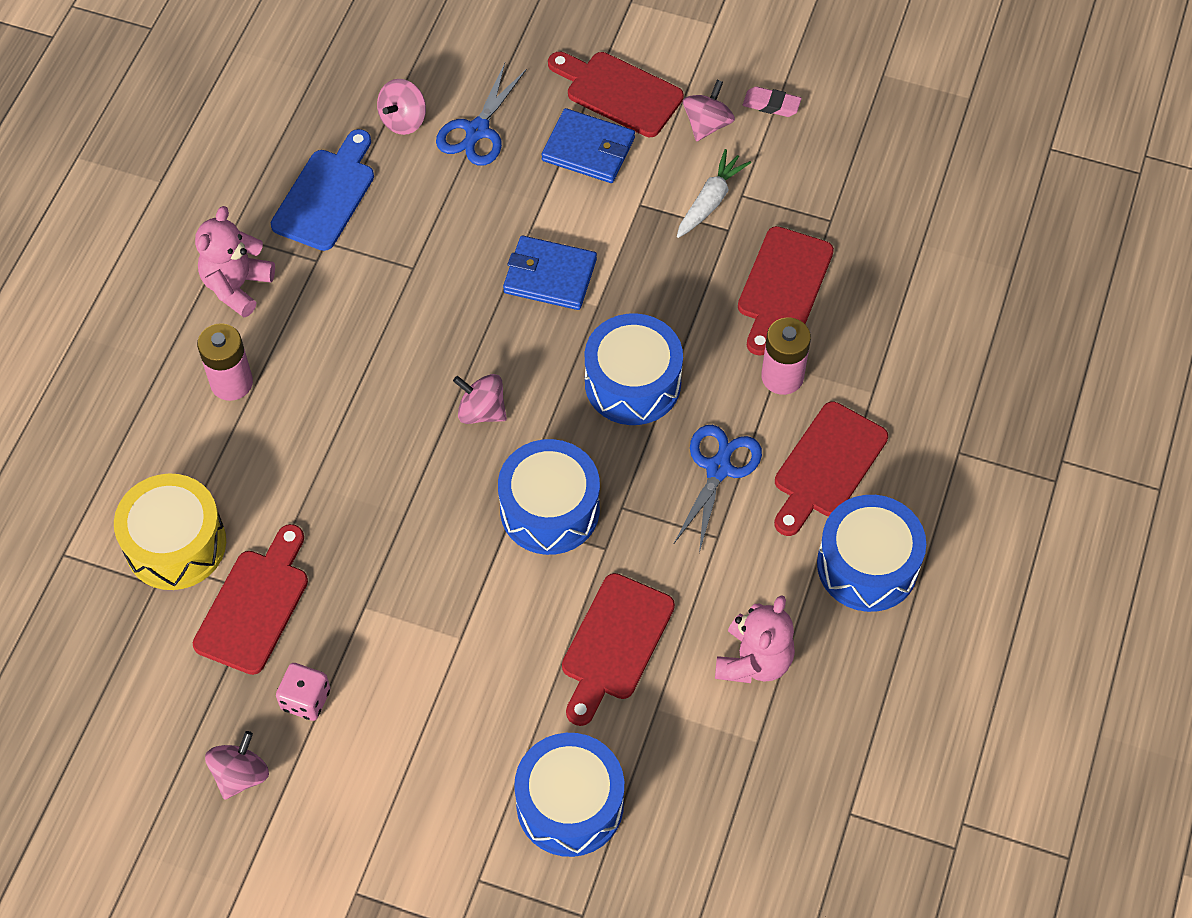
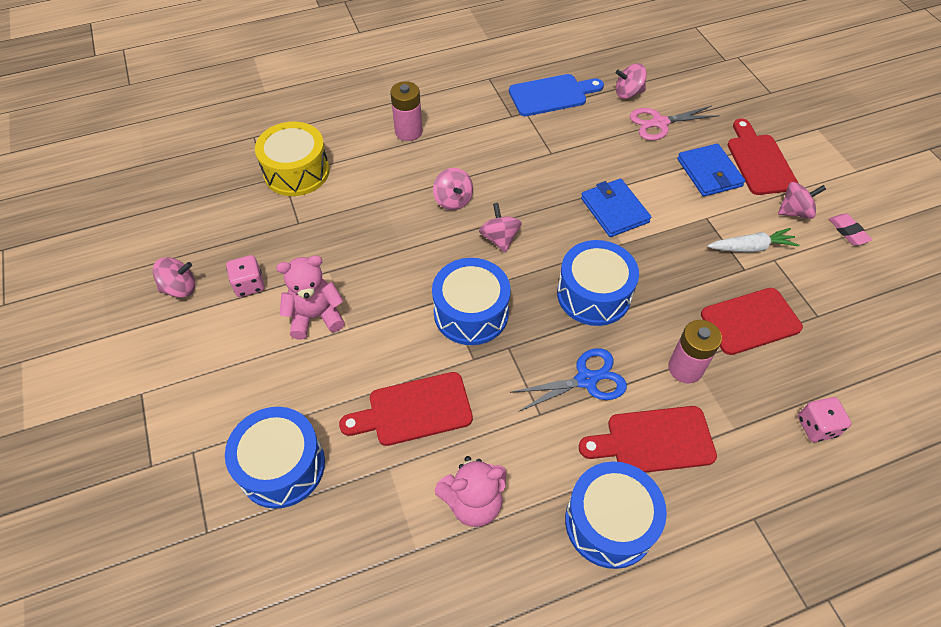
camera: 50 degrees right, 5 degrees down
red cutting board [193,524,308,675] -> none
pink teddy bear [195,206,275,317] -> pink teddy bear moved to [276,255,345,339]
blue scissors [436,63,527,166] -> pink scissors [630,106,720,140]
none -> pink spinning top [433,168,473,210]
none -> pink dice [798,397,851,442]

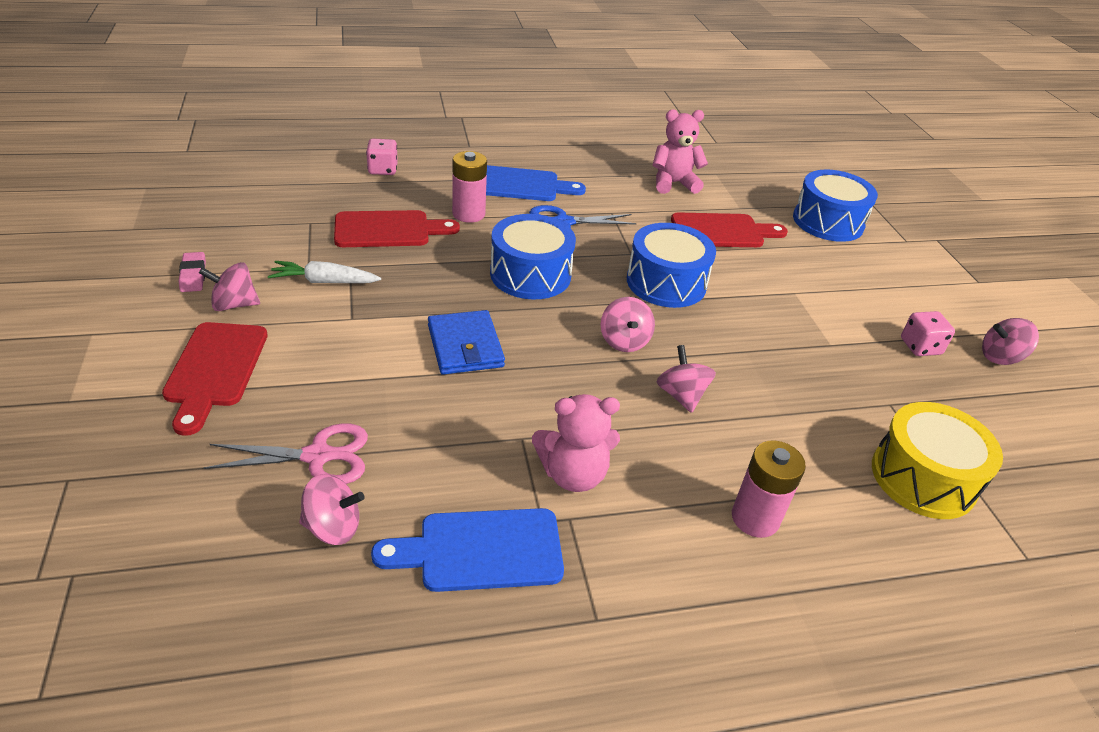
camera: 175 degrees left, 15 degrees down
pink teddy bear [276,255,345,339] -> pink teddy bear moved to [532,394,620,492]
blue drum [565,461,667,569] -> none
red cutting board [579,406,717,473] -> blue cutting board [486,165,586,201]
blue wallet [677,143,745,197] -> none

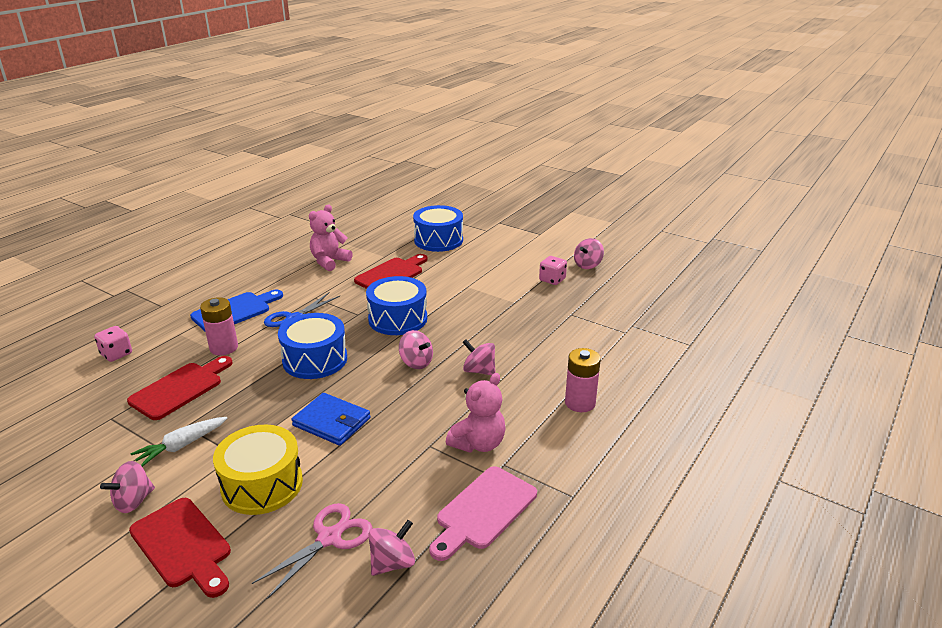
camera: 40 degrees left, 10 degrees down
pink eraser [179,252,206,292] -> none
blue cutting board [371,508,564,592] -> pink cutting board [429,466,537,561]
yellow drum [872,402,1003,519] -> yellow drum moved to [213,425,303,515]

